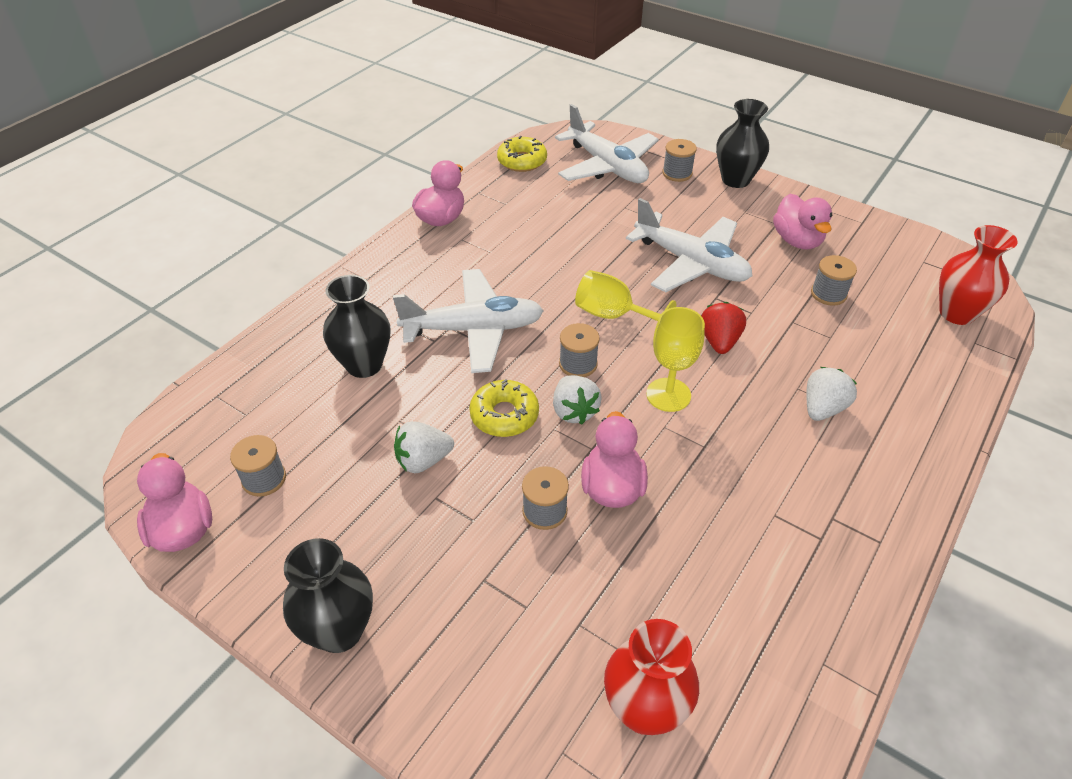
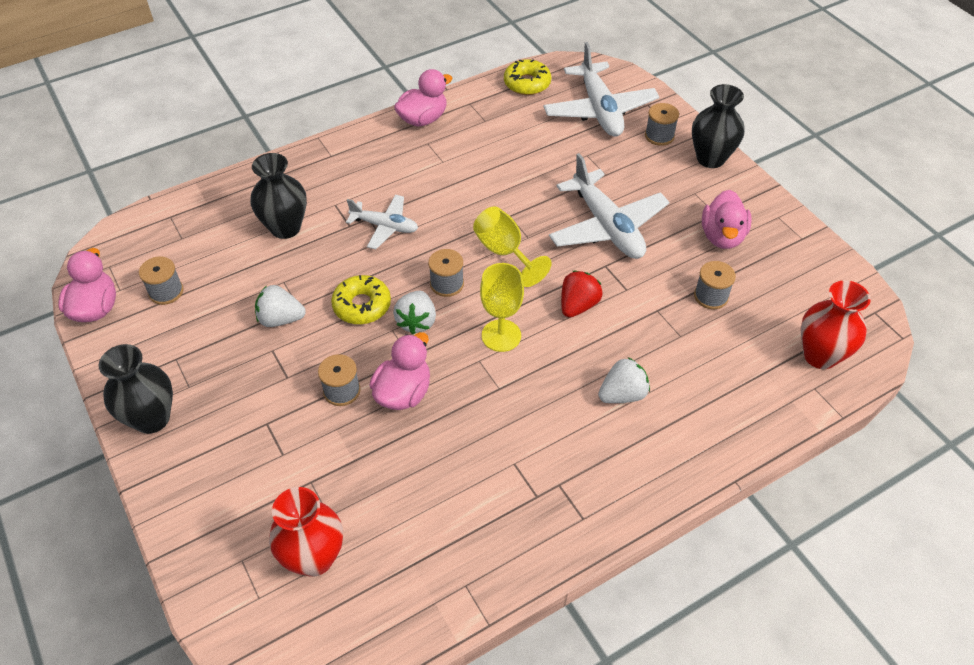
camera: 25 degrees right, 5 degrees up
white plane [393,269,544,373] -> white plane [346,195,418,249], size x0.59

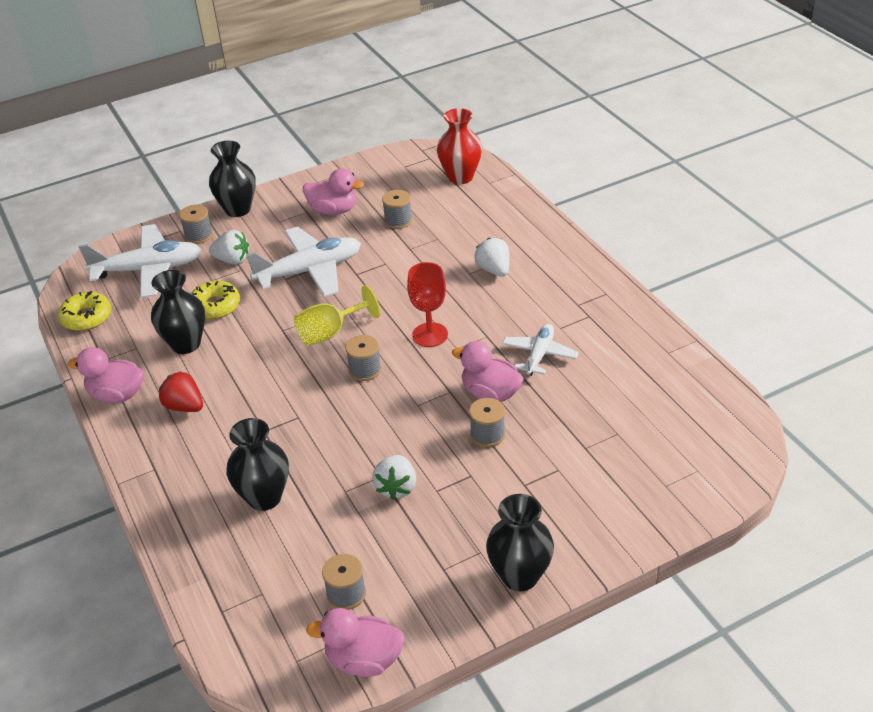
camera: 85 degrees left, 10 degrees down
red vase [269,487,343,577] -> none
yellow donut [331,275,391,324] -> yellow donut moved to [191,281,240,319]
white plane [346,195,418,249] -> white plane moved to [502,324,579,376]
white strawberry [393,291,436,334] -> white strawberry moved to [209,230,249,265]
pink duck [394,69,453,126] -> pink duck turned 45 degrees counterclockwise [68,347,144,403]
yellow goblet [480,263,524,352] -> red goblet [407,262,448,347]
red strawberry [561,271,603,318] -> red strawberry moved to [159,371,203,412]
none -> black vase [151,270,205,354]

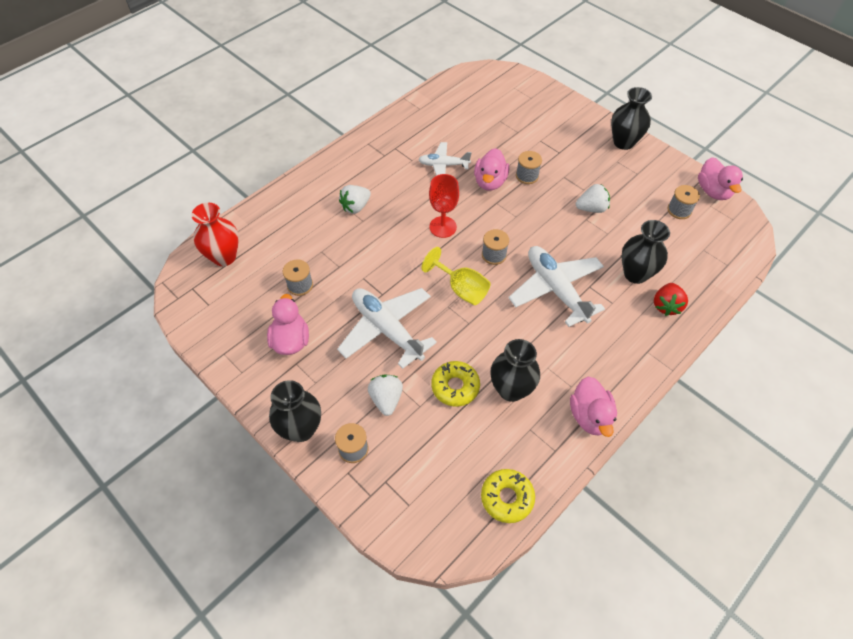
camera: 110 degrees left, 15 degrees up
white plane [79,224,202,298] -> white plane moved to [508,246,605,327]
red strawberry [159,371,203,412] -> red strawberry moved to [654,283,688,316]

